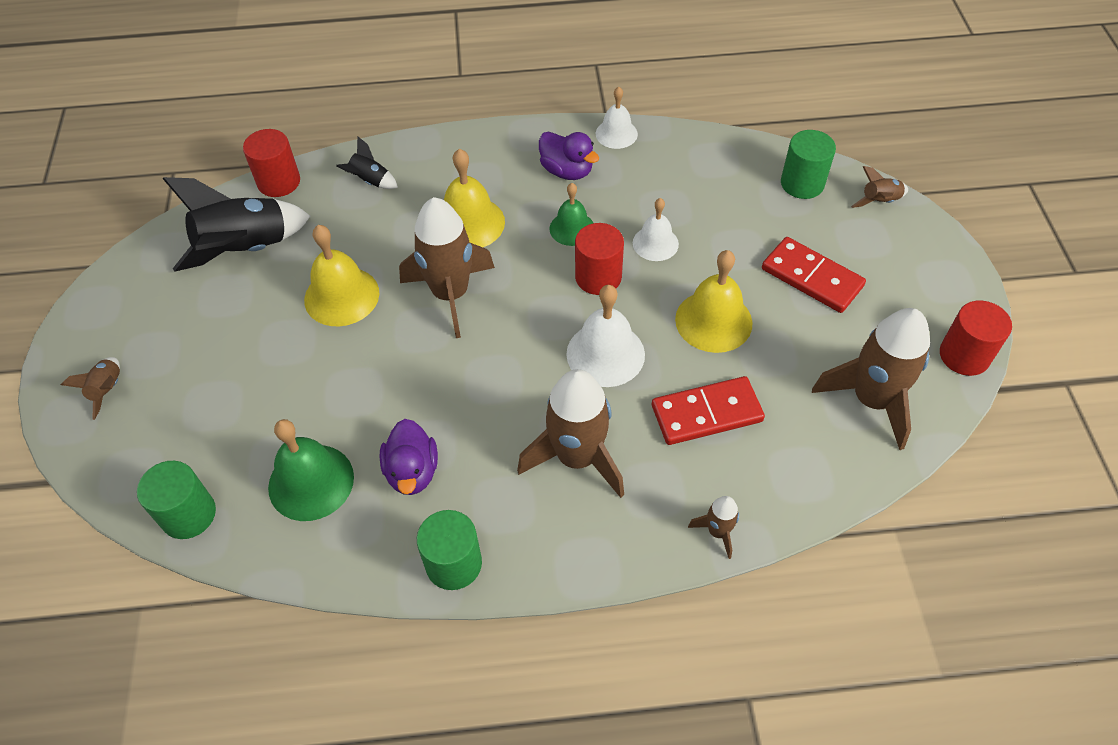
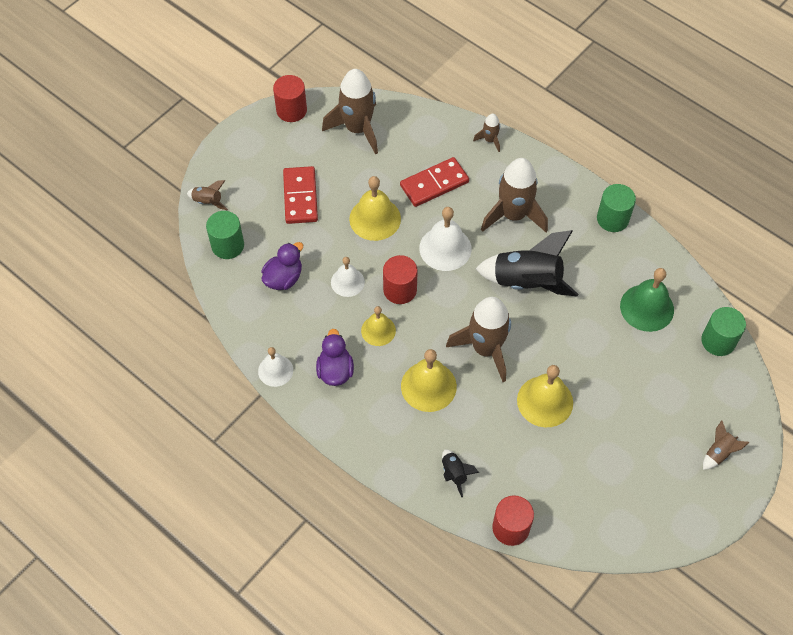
camera: 135 degrees left, 5 degrees up
black rocket [163,177,310,272] -> black rocket moved to [476,230,578,297]
purple duck [380,419,438,495] -> purple duck moved to [262,242,303,290]
green bell [549,183,593,246] -> yellow bell [361,306,396,346]
red domino [652,376,765,445] -> red domino turned 60 degrees counterclockwise [400,157,469,207]

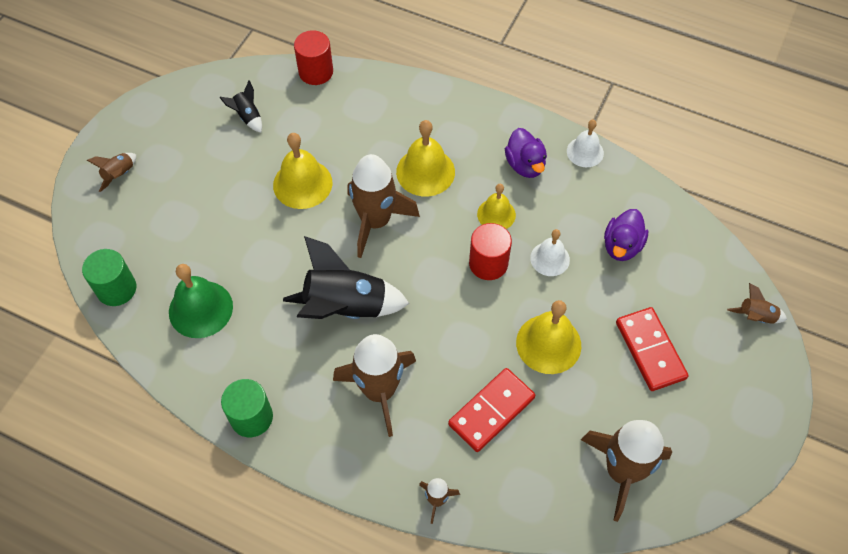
camera: 165 degrees right, 0 degrees up
green cylinder [206,211,244,259] -> none
red cylinder [273,75,307,122] -> none
white bell [419,207,472,271] -> none
black rocket [442,450,479,497] -> black rocket moved to [219,80,262,132]

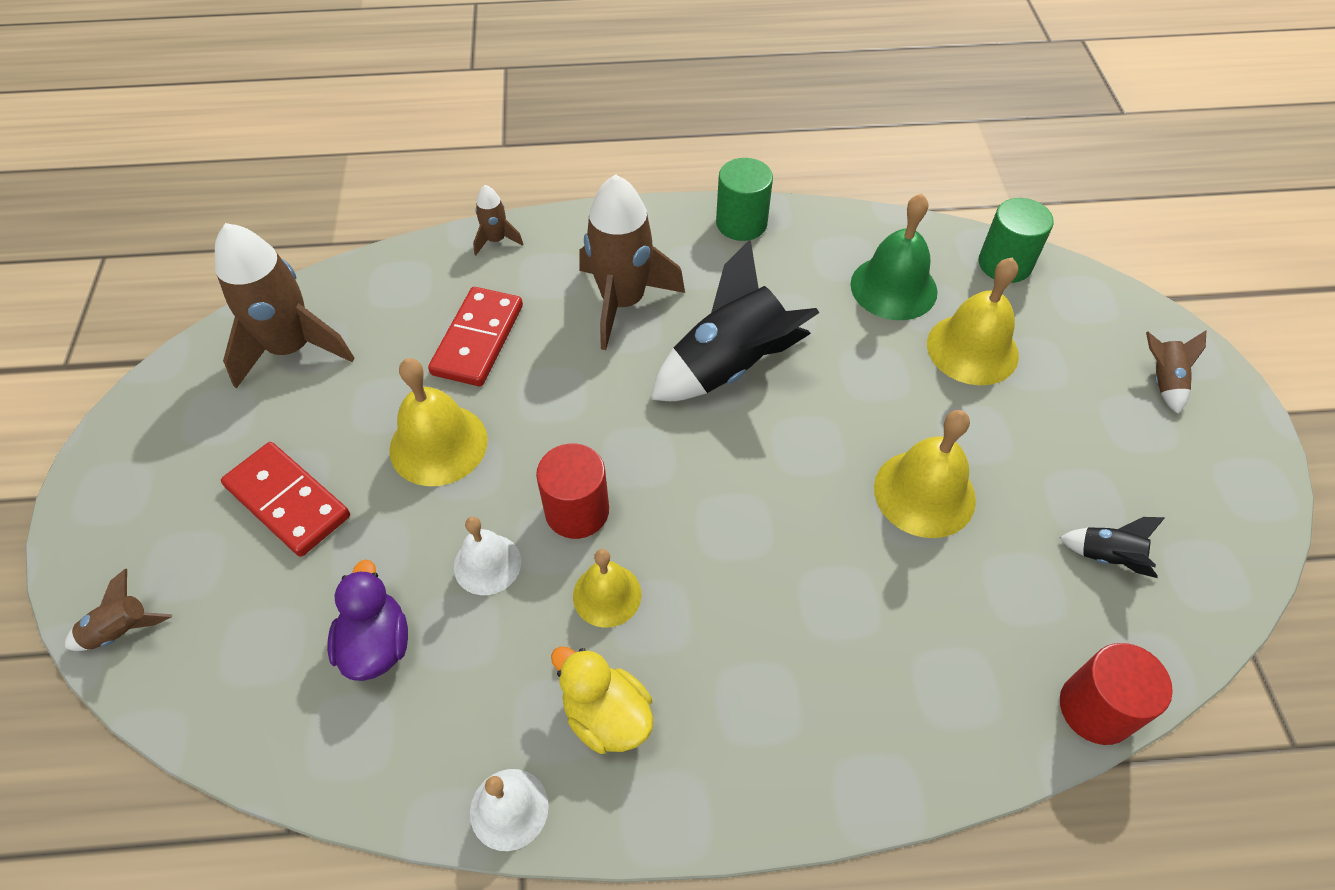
camera: 150 degrees right, 5 degrees down
brown rocket [347,154,420,258] -> none
yellow bell [396,120,455,196] -> yellow bell moved to [927,258,1019,385]
purple duck [505,128,547,178] -> yellow duck [551,647,653,754]

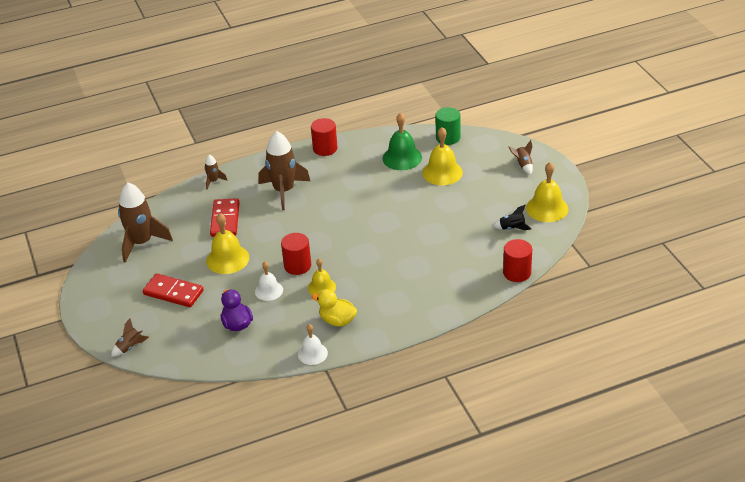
camera: 15 degrees left, 15 degrees down
black rocket [651,239,819,401] -> none
green cylinder [716,158,773,241] -> red cylinder [311,118,338,156]
yellow bell [874,410,976,538] -> yellow bell moved to [526,162,568,222]

